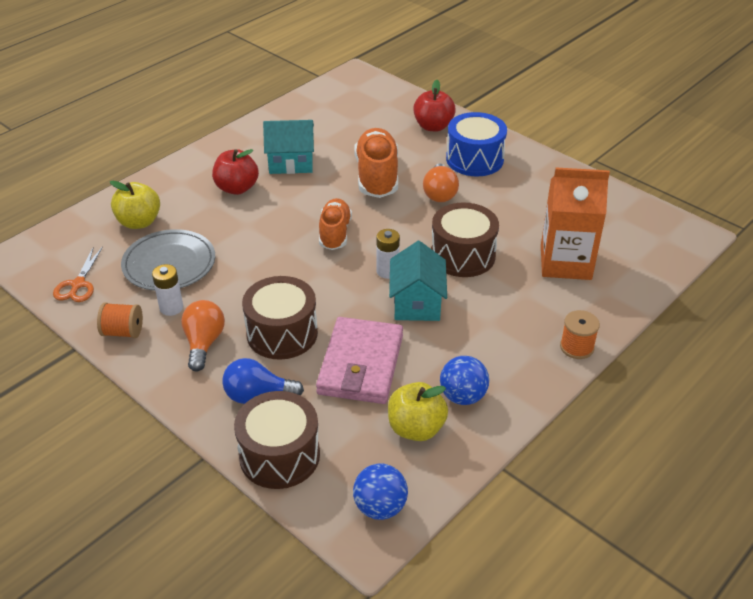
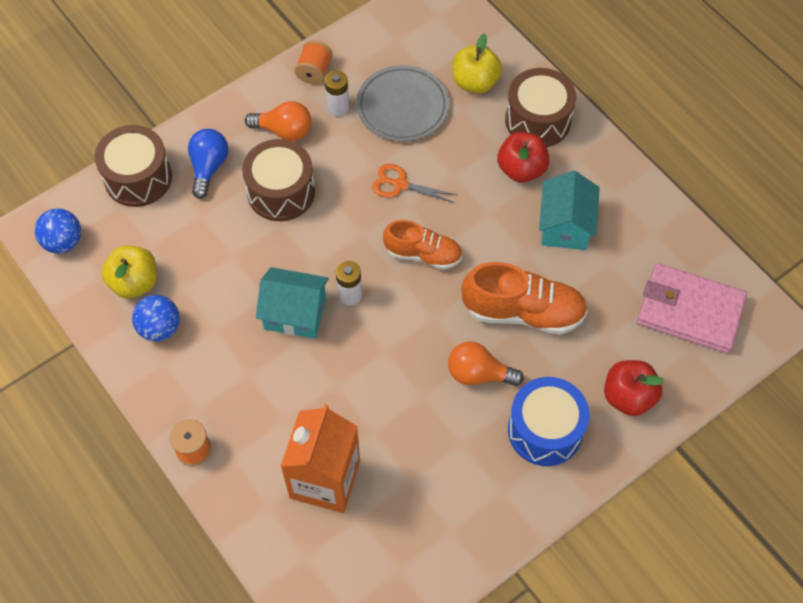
camera: 100 degrees right, 20 degrees up
orange scissors [53,247,103,302] -> orange scissors moved to [372,164,457,203]
pink wallet [316,317,403,404] -> pink wallet moved to [637,263,747,353]
brown drum [431,202,499,277] -> brown drum moved to [505,68,576,147]

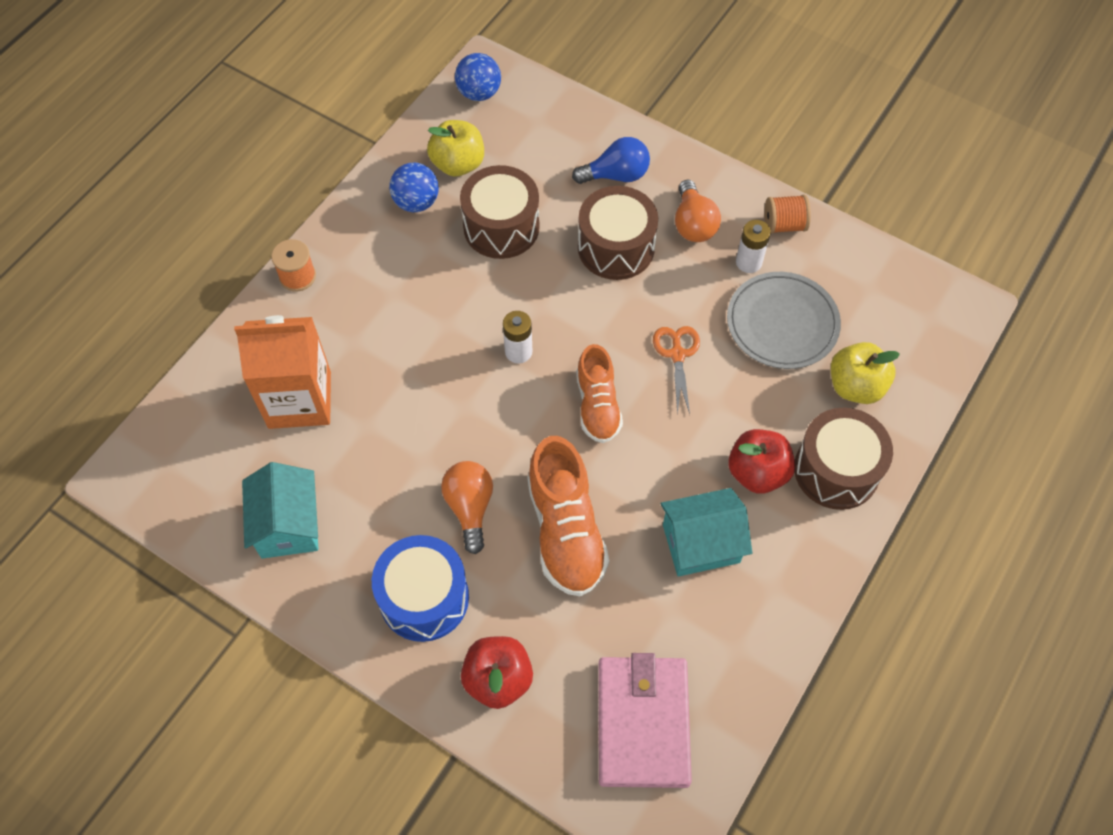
camera: 70 degrees right, 0 degrees up
brown drum [95,125,172,207] -> brown drum moved to [460,165,540,259]
turquoise house [256,267,329,339] -> turquoise house moved to [242,462,319,559]

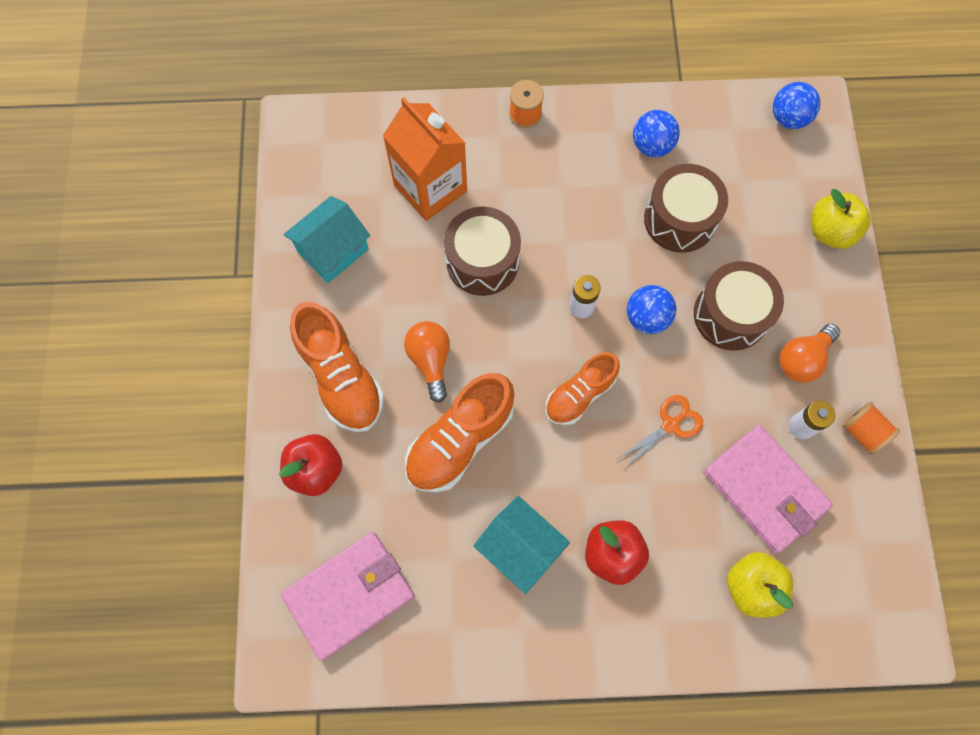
camera: 55 degrees right, 10 degrees up
blue drum [372,535,469,642] -> orange shoe [290,302,384,432]
yellow apple [427,120,484,177] -> yellow apple moved to [811,189,871,249]
orange light bulb [441,461,493,554] -> orange light bulb turned 60 degrees counterclockwise [404,321,450,403]
blue light bulb [572,137,650,184] -> none
grey plate [727,272,841,369] -> pink wallet [703,425,833,553]
brown drum [794,408,893,510] -> brown drum moved to [444,206,521,296]
none -> blue ball [627,285,676,334]

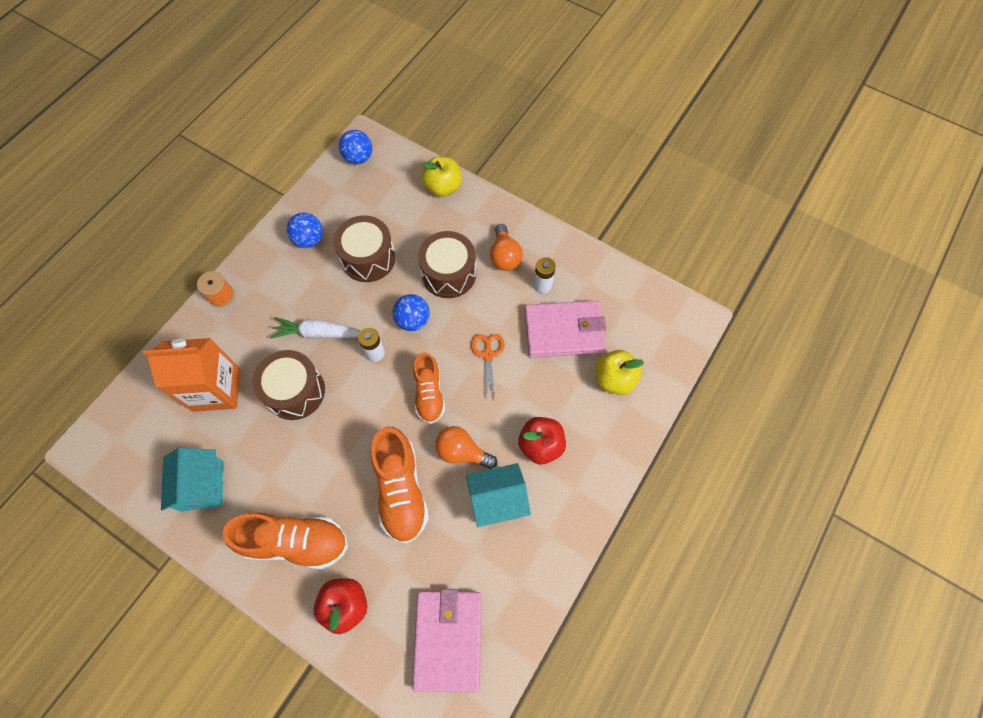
camera: 55 degrees left, 5 degrees down
orange light bulb [404,321,450,403] -> orange light bulb moved to [435,426,497,469]
orange spool [842,402,900,455] -> none
none -> white carrot [270,317,361,339]

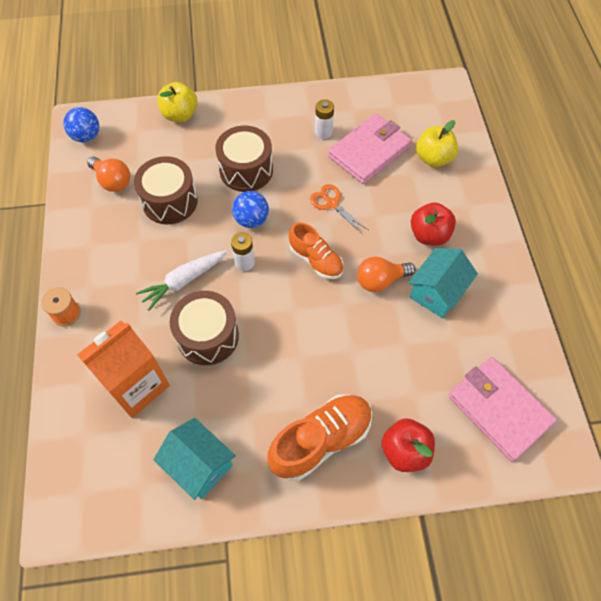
camera: 40 degrees left, 5 degrees down
blue ball [286,213,323,248] -> none
orange shoe [371,427,429,544] -> none
orange light bulb [490,224,523,271] -> orange light bulb moved to [87,156,130,192]

